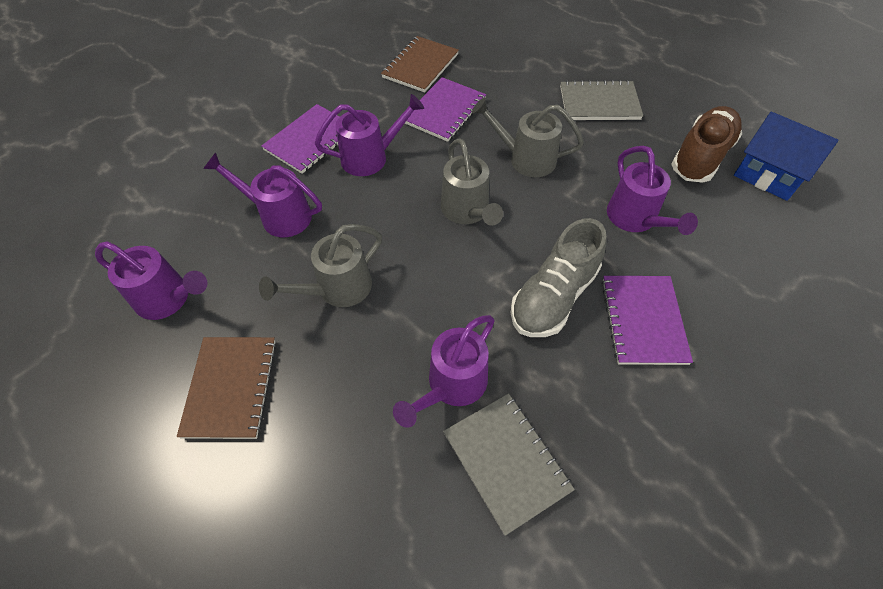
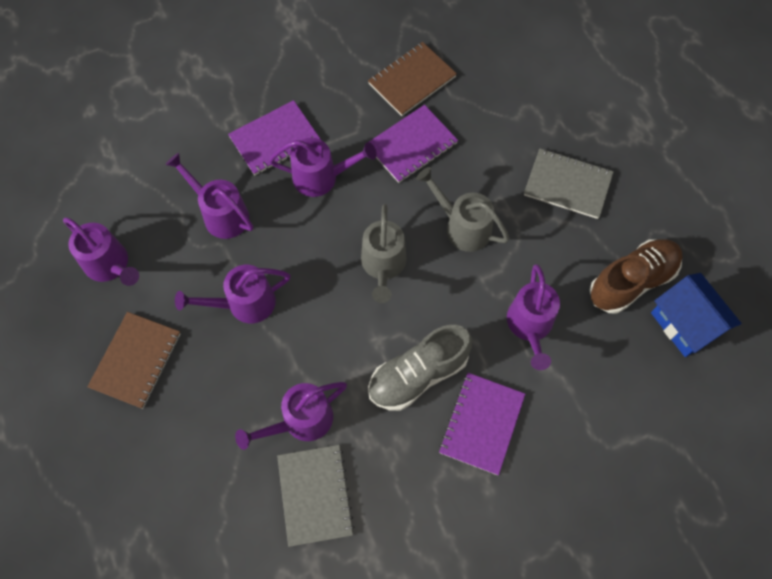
camera: 20 degrees right, 10 degrees up
grey watering can [259,224,382,307] -> purple watering can [175,265,291,323]

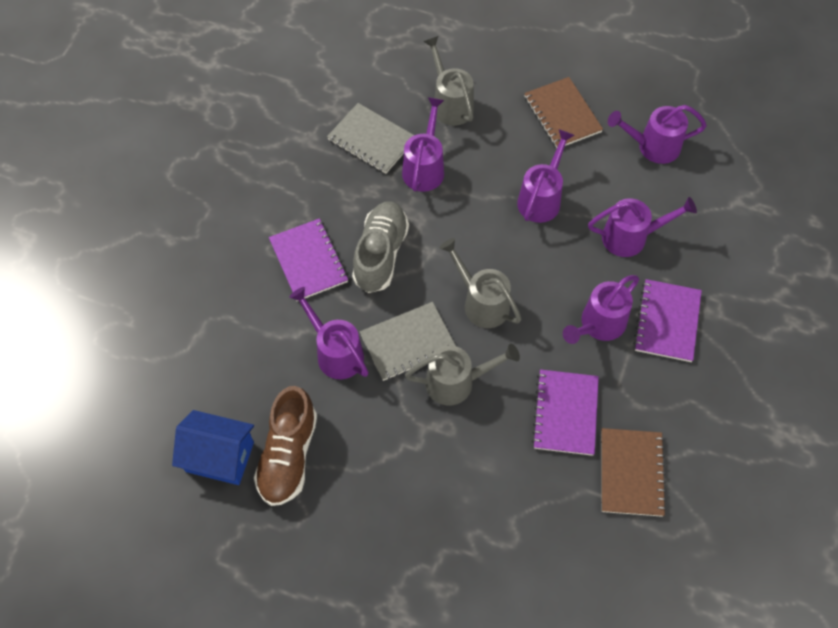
camera: 135 degrees right, 5 degrees down
grey notebook [524,148,614,219] -> grey notebook moved to [360,302,456,381]
none -> grey watering can [423,36,474,126]

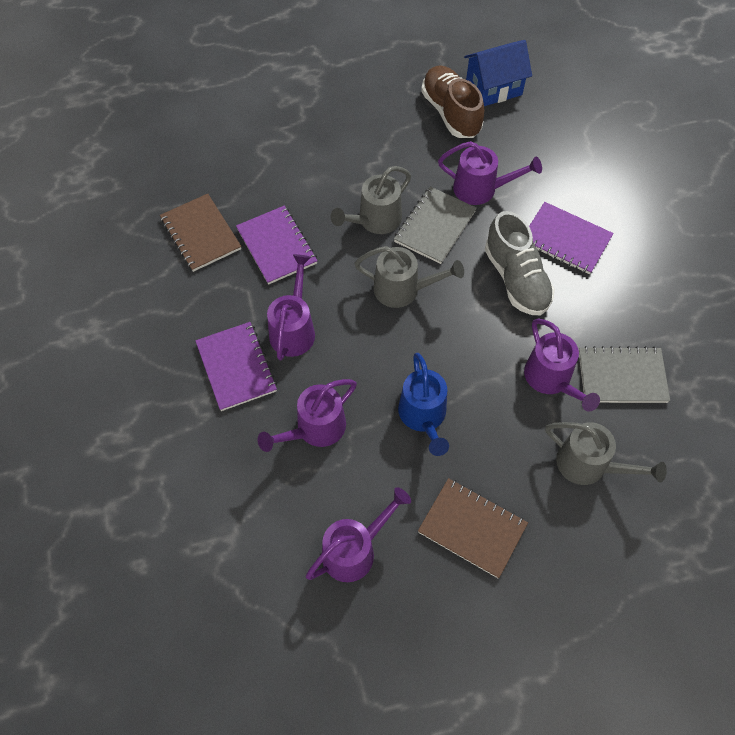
camera: 145 degrees right, 0 degrees up
purple watering can [517,129,574,223] -> blue watering can [398,353,449,456]

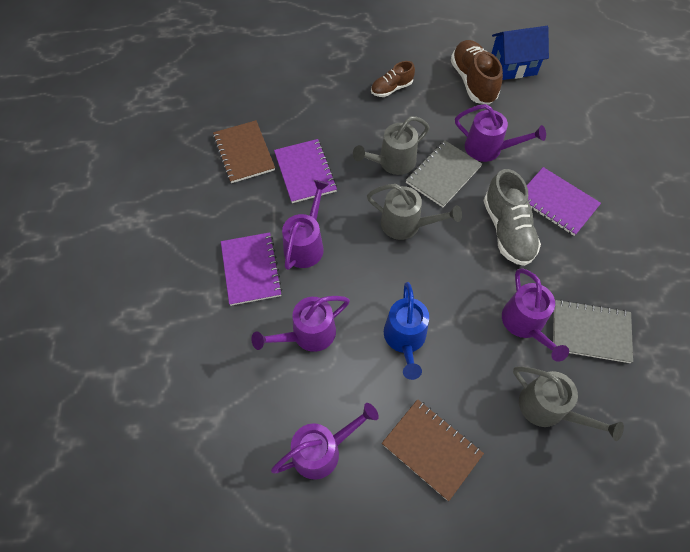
camera: 10 degrees right, 0 degrees up
none -> brown shoe [371,61,415,97]

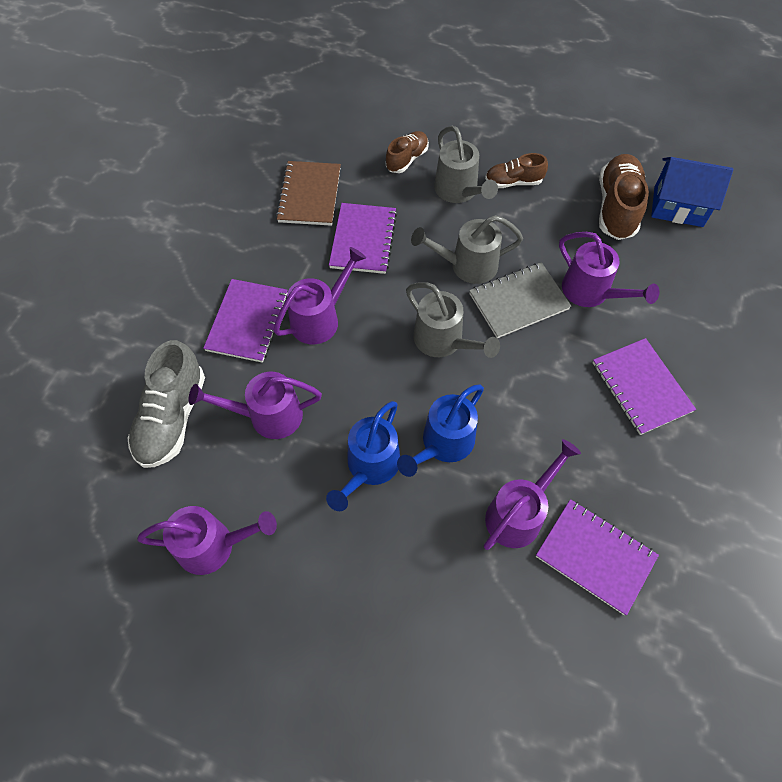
camera: 25 degrees right, 0 degrees up
brown notebook [382,399,484,501] -> none
grey shoe [483,169,541,266] -> grey shoe moved to [127,340,205,468]
purple watering can [502,268,569,362] -> purple watering can turned 150 degrees counterclockwise [484,439,581,550]
grey watering can [513,366,624,441] -> grey watering can moved to [434,126,498,203]
grey notebook [553,300,633,363] -> purple notebook [536,499,659,615]
none -> brown shoe [386,131,429,173]
none -> blue watering can [397,384,484,477]

